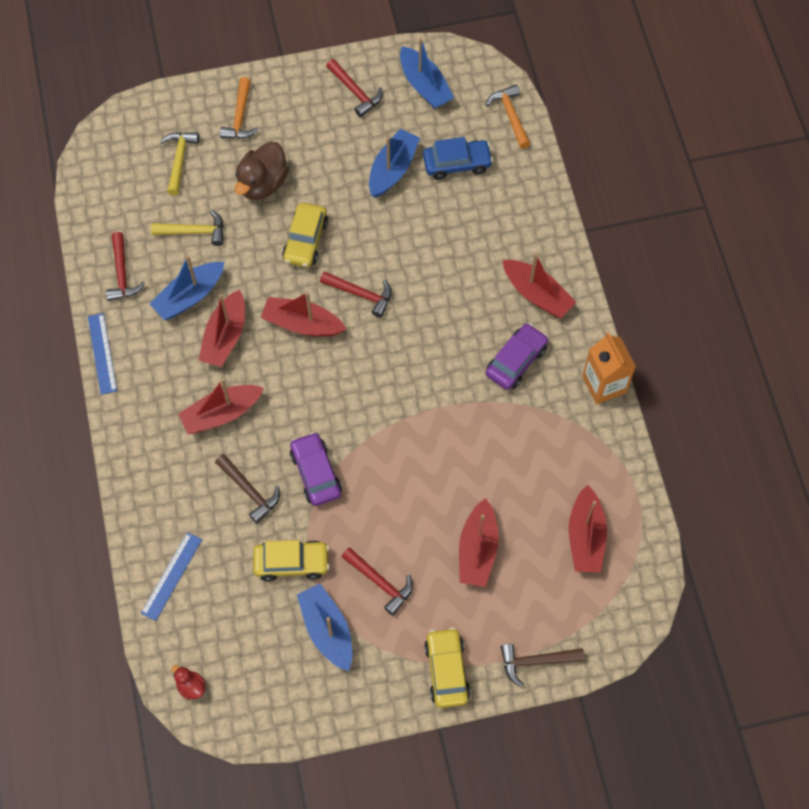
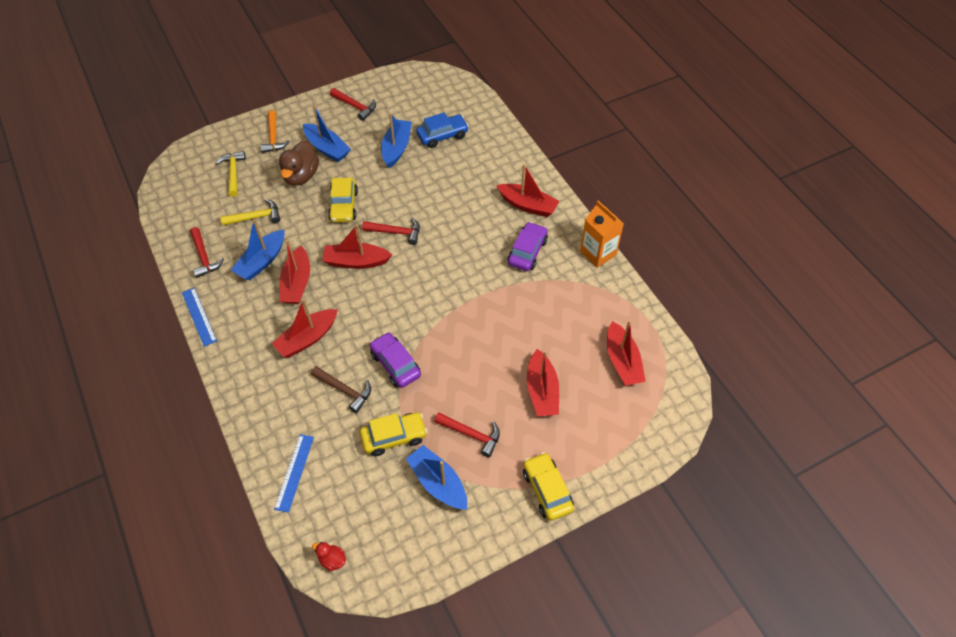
camera: 15 degrees left, 10 degrees down
blue boat [400,37,454,109] -> blue boat moved to [303,105,351,162]
orange hammer [486,85,530,149] -> none
brown hammer [501,644,585,687] -> none

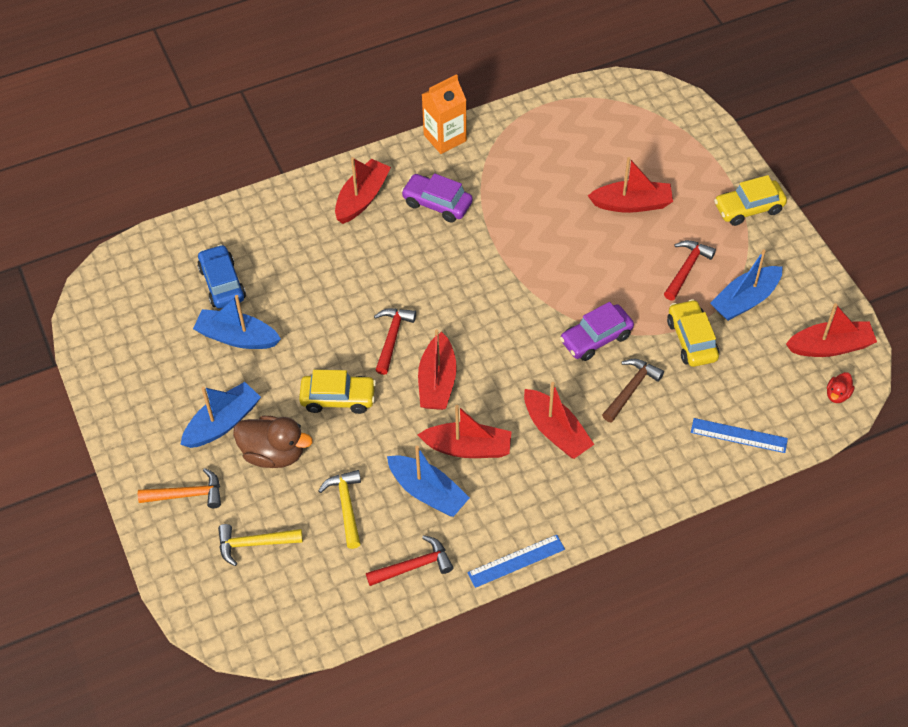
camera: 85 degrees left, 0 degrees up
red hammer [330,88,376,121] -> none
red boat [607,320,646,386] -> red boat moved to [786,303,877,357]

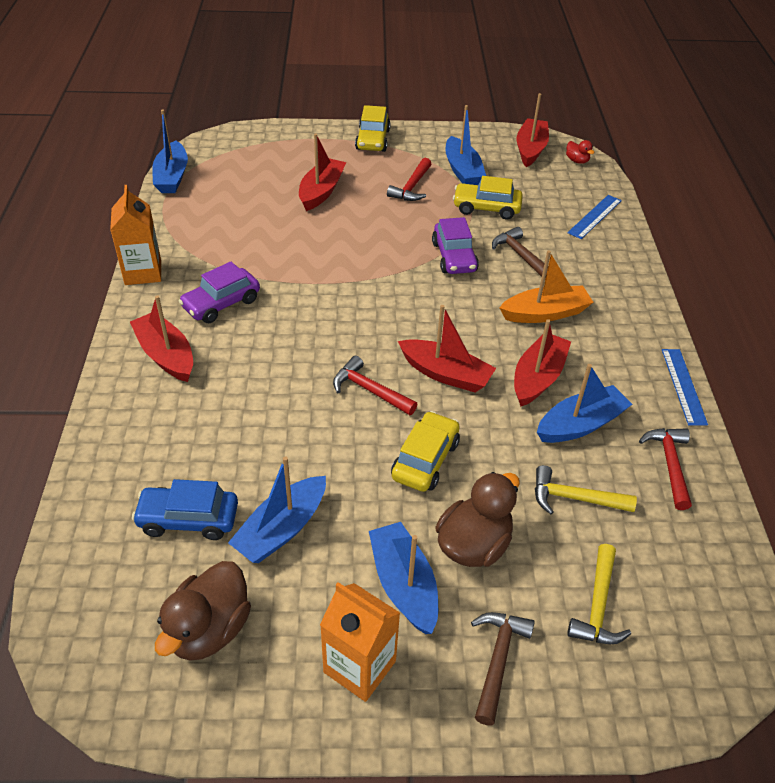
camera: 70 degrees left, 10 degrees down
orange hammer [138,468,221,508] -> brown hammer [471,612,535,725]
red boat [524,382,595,459] -> orange boat [499,250,593,323]
red hammer [664,240,716,300] -> red hammer turned 120 degrees counterclockwise [387,158,431,201]
none -> blue boat [152,109,188,193]
none -> brown duck [155,561,251,661]
none -> orange carton [320,582,400,702]

